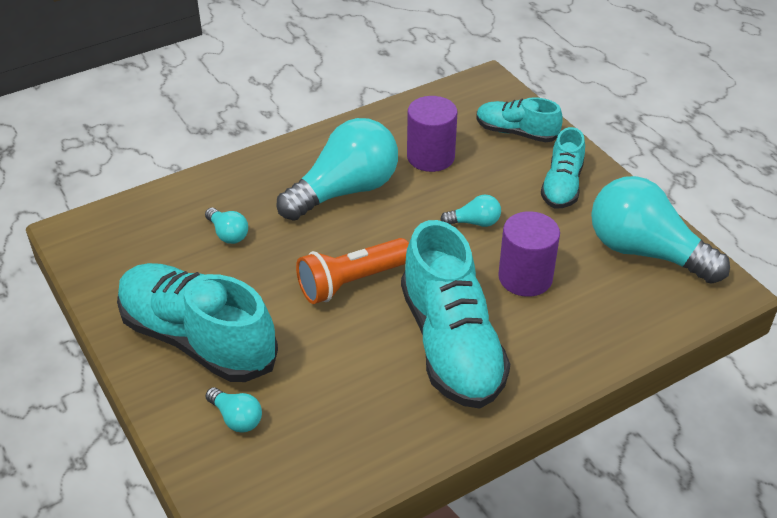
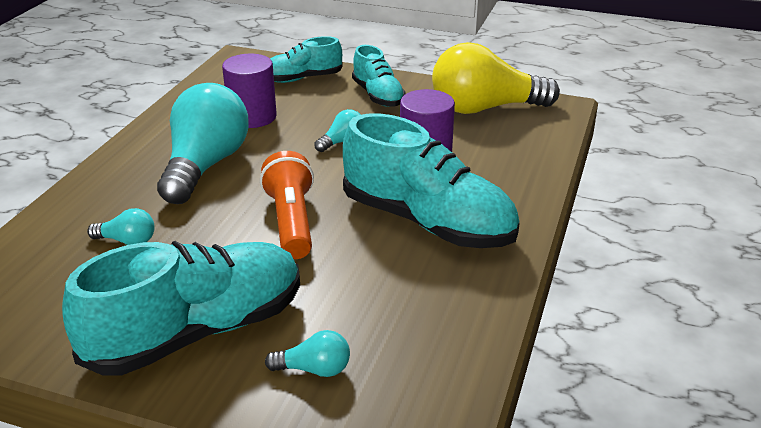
camera: 40 degrees left, 10 degrees down
turquoise shoe [117,263,278,382] -> turquoise shoe turned 150 degrees clockwise [62,241,300,375]
orange flashlight [296,238,409,304] -> orange flashlight turned 150 degrees clockwise [260,151,314,259]
turquoise light bulb [591,176,730,284] -> yellow light bulb [432,42,560,114]

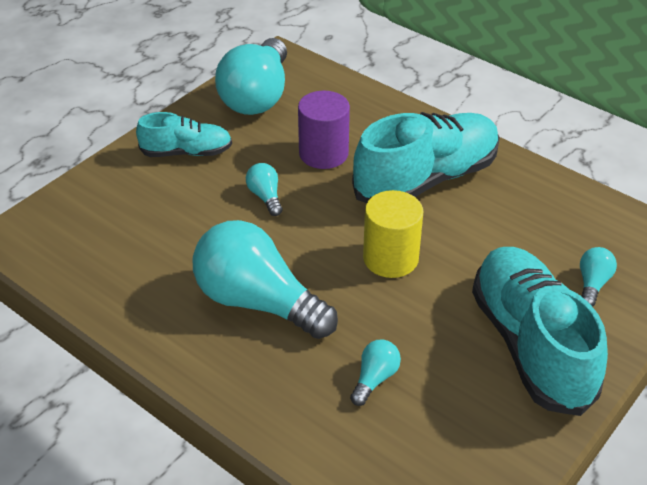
camera: 70 degrees left, 10 degrees up
purple cylinder [222,54,277,128] -> none
orange flashlight [260,151,314,259] -> yellow cylinder [363,190,423,278]
turquoise shoe [270,36,343,83] -> none
yellow light bulb [432,42,560,114] -> turquoise light bulb [215,38,287,115]

